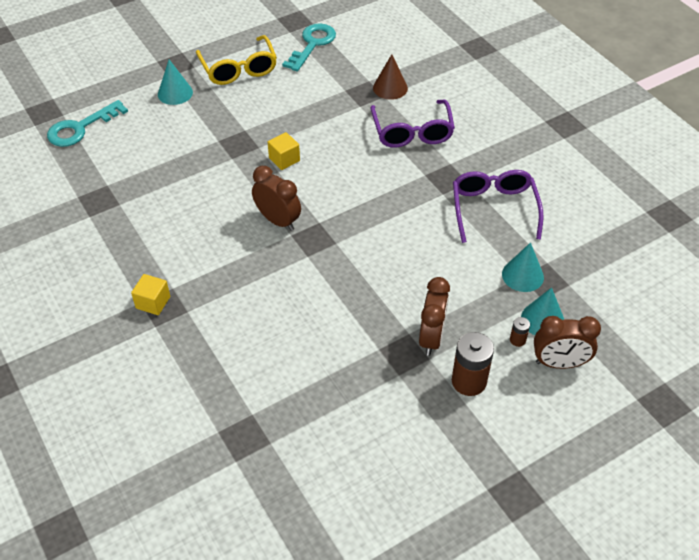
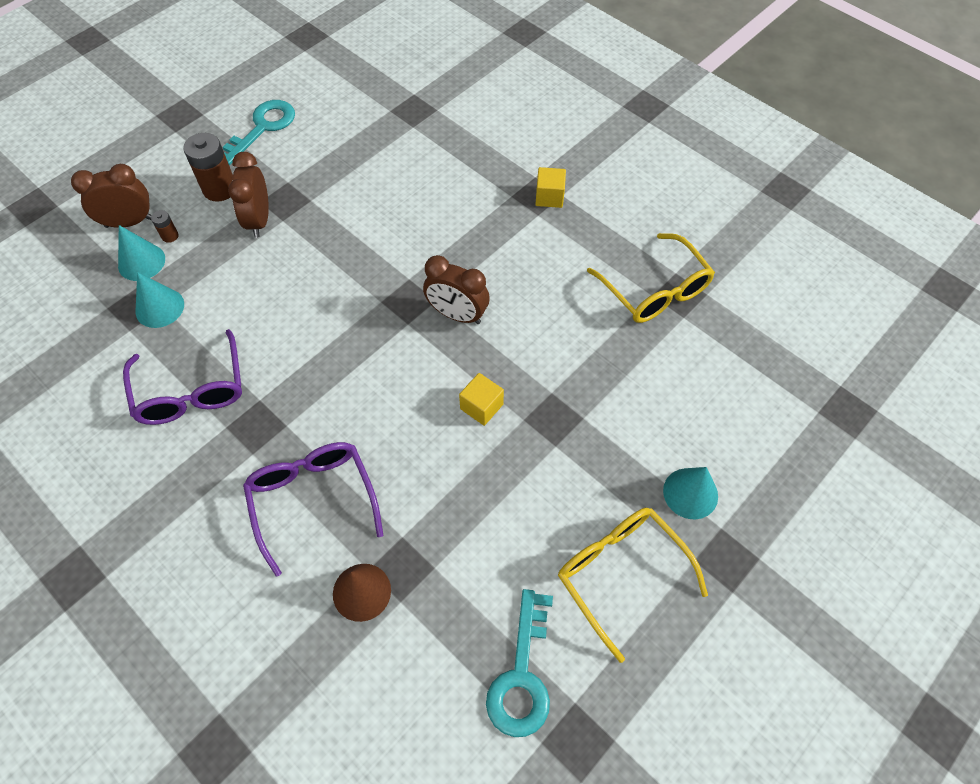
camera: 165 degrees right, 10 degrees up
turquoise key [47,100,128,147] -> turquoise key moved to [223,100,295,165]
none -> yellow glasses [587,233,715,323]

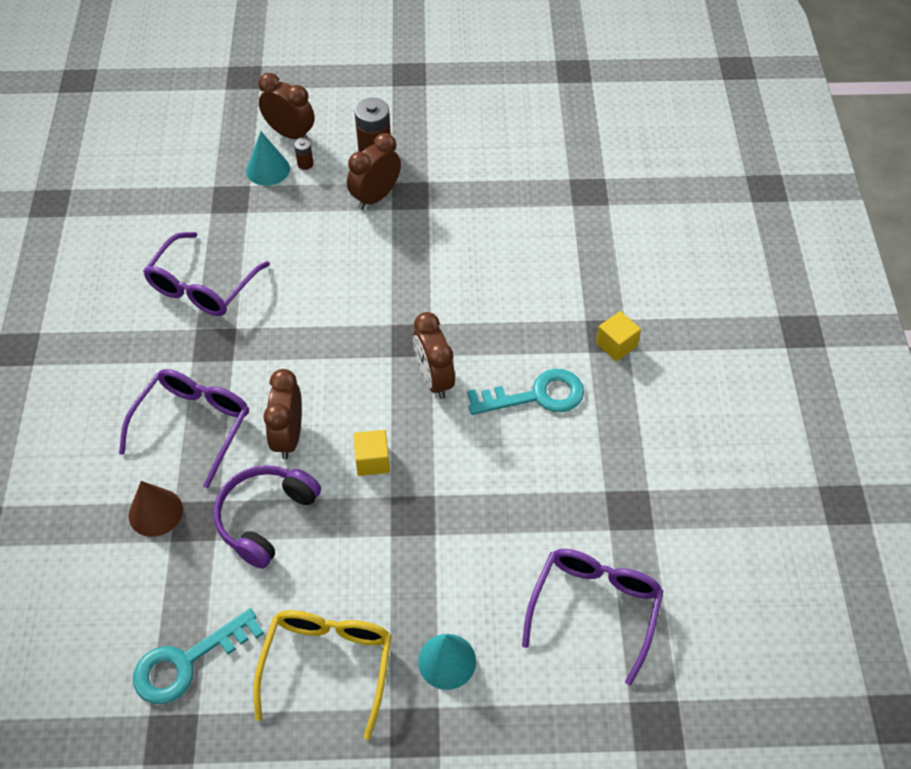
camera: 45 degrees right, 5 degrees down
turquoise cone [135,272,184,328] -> none
turquoise key [223,100,295,165] -> turquoise key moved to [467,369,584,415]
yellow glasses [587,233,715,323] -> none
none -> purple headphones [214,465,321,569]
none -> brown clock [263,369,302,459]
none -> purple glasses [522,549,663,686]

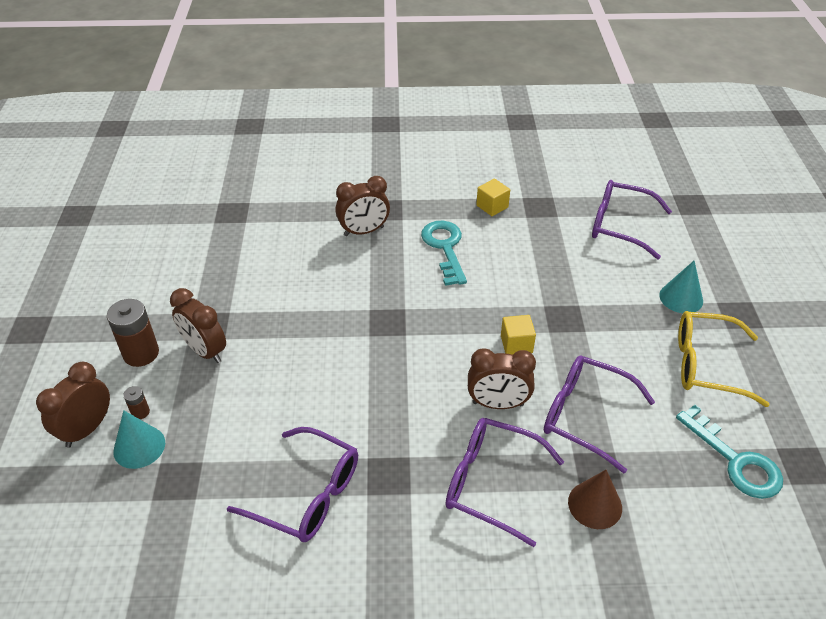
camera: 90 degrees left, 10 degrees down
purple headphones [214,465,321,569] -> purple glasses [544,355,655,474]
brown clock [413,312,455,399] -> brown clock moved to [336,176,390,236]
yellow cube [596,311,641,361] -> yellow cube moved to [476,179,510,216]

